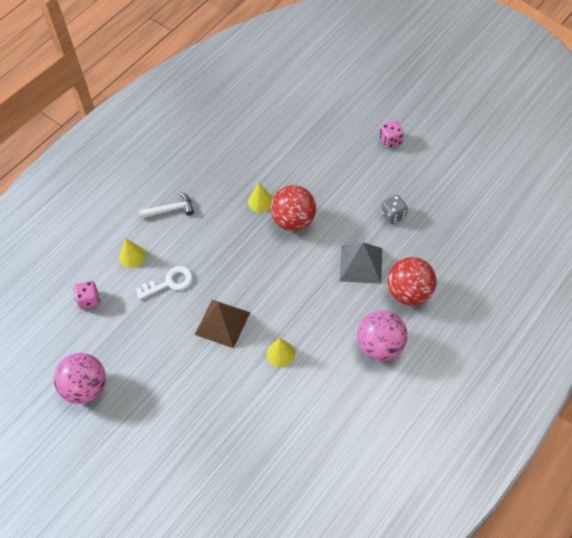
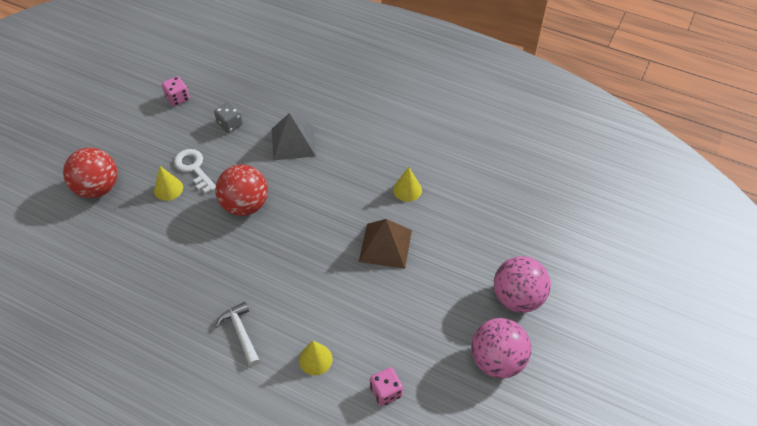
camera: 105 degrees left, 5 degrees down
white key [136,266,193,300] -> white key moved to [174,149,216,193]
yellow cone [248,182,273,212] -> yellow cone moved to [154,166,183,201]
pink ball [357,311,407,361] -> pink ball moved to [494,256,551,313]
pink dice [380,120,404,148] -> pink dice moved to [162,76,190,106]
red ball [388,257,437,305] -> red ball moved to [63,148,117,198]

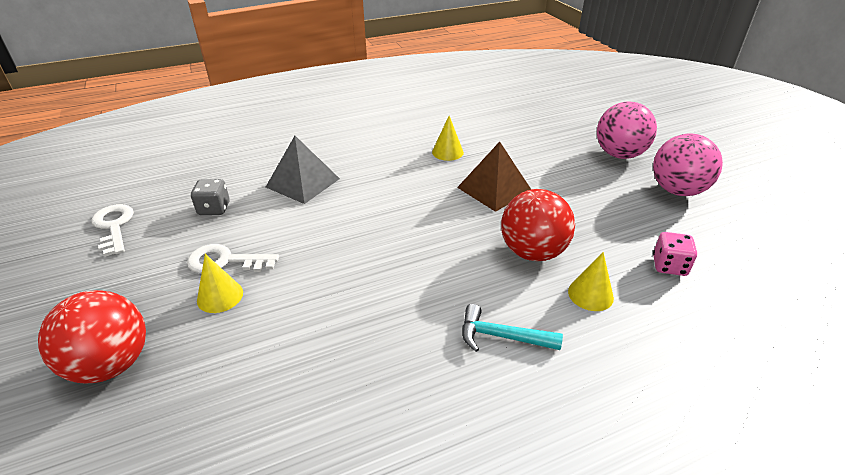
camera: 50 degrees left, 15 degrees down
pink dice [162,76,190,106] -> white key [91,204,134,257]
white hammer [215,302,260,366] -> turquoise hammer [462,304,563,352]
red ball [216,165,268,216] -> red ball moved to [501,189,575,261]

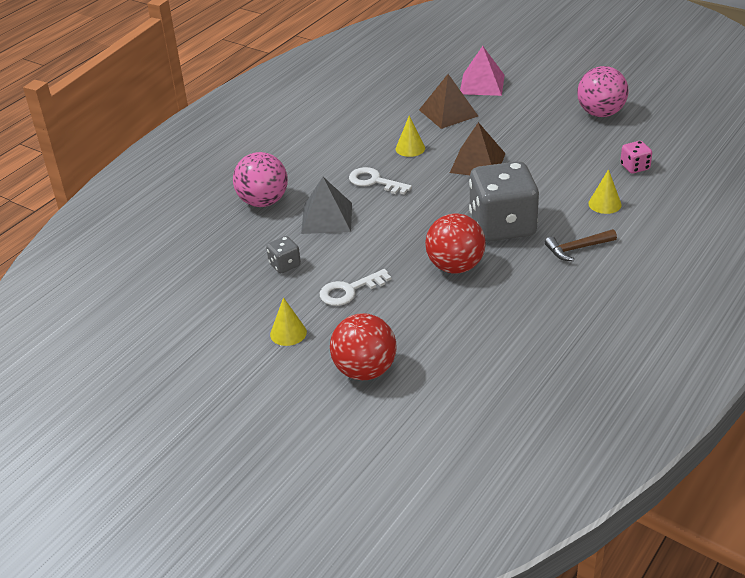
camera: 30 degrees left, 0 degrees up
white key [91,204,134,257] -> white key moved to [349,167,412,194]
yellow cone [197,254,243,313] -> yellow cone moved to [270,297,307,346]
turquoise hammer [462,304,563,352] -> brown hammer [545,229,617,261]
red ball [501,189,575,261] -> red ball moved to [425,214,486,273]
pink ball [597,101,657,159] -> pink ball moved to [233,152,288,207]
none -> brown pyramid [419,74,478,129]
none -> pink pyramid [460,46,505,96]
none -> grey dice [469,161,539,242]

